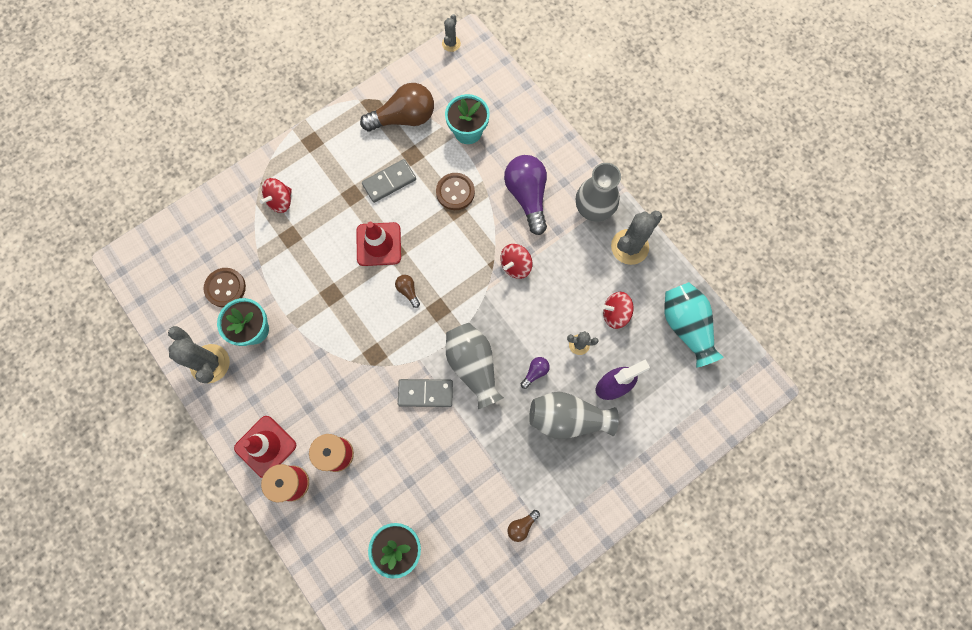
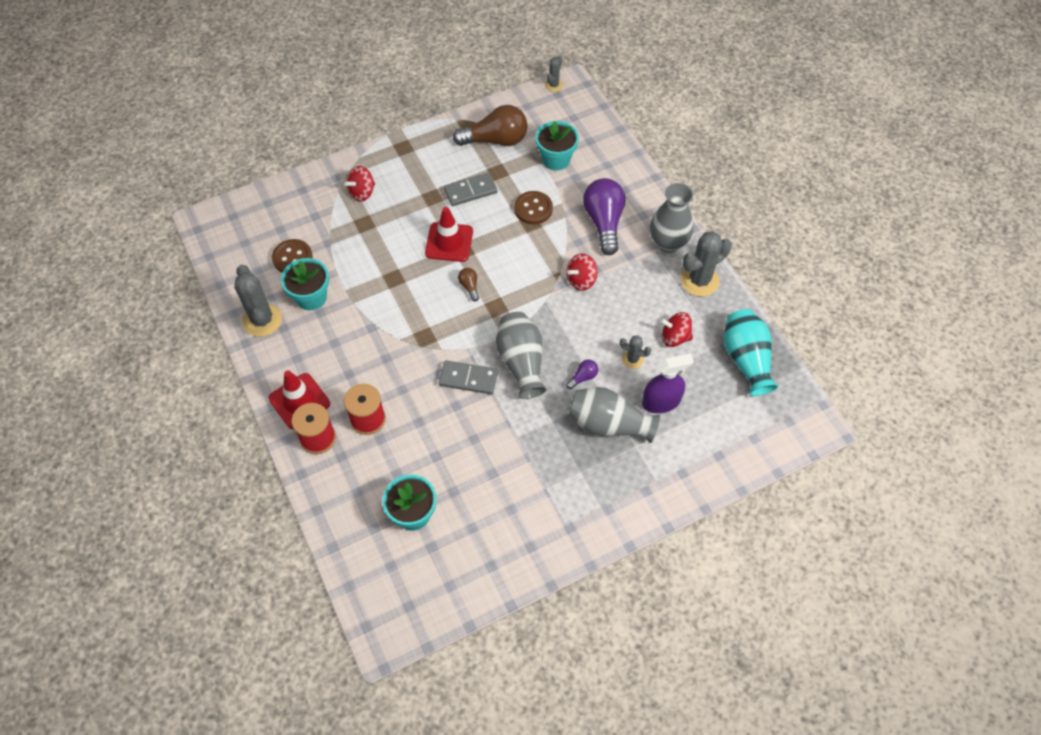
camera: 10 degrees right, 15 degrees down
brown light bulb [507,510,540,542] -> none

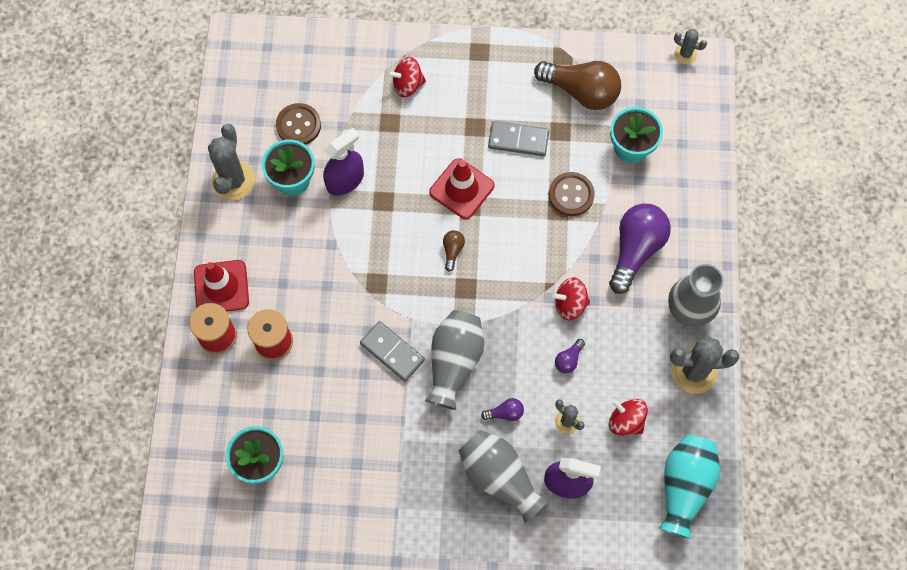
camera: 30 degrees right, 10 degrees up
grey cactus [545,56,563,92] -> grey cactus turned 60 degrees clockwise [674,29,707,64]
none -> purple spray bottle [323,128,364,196]
none -> purple light bulb [555,339,585,374]

